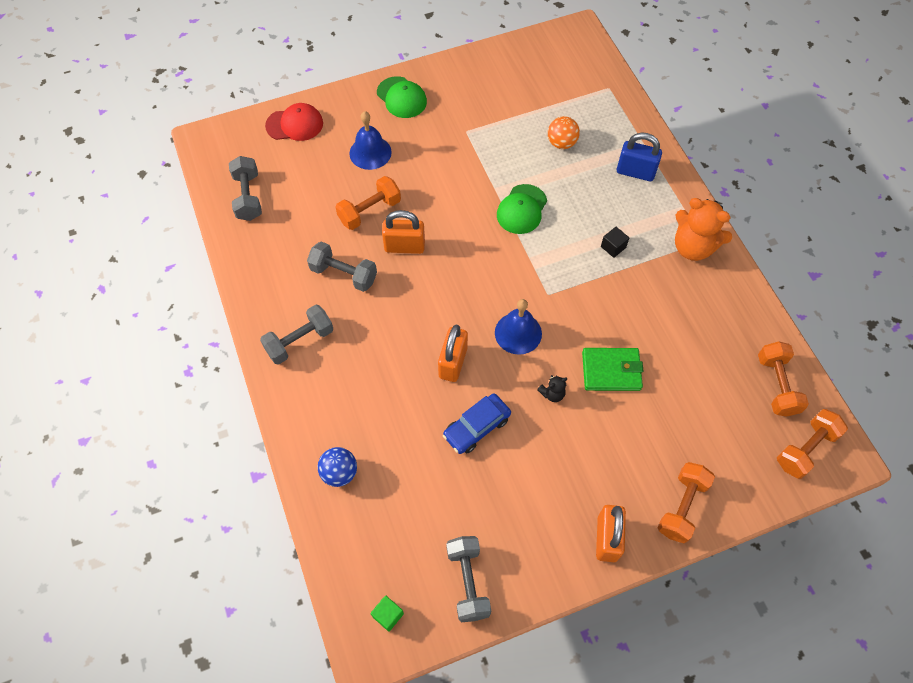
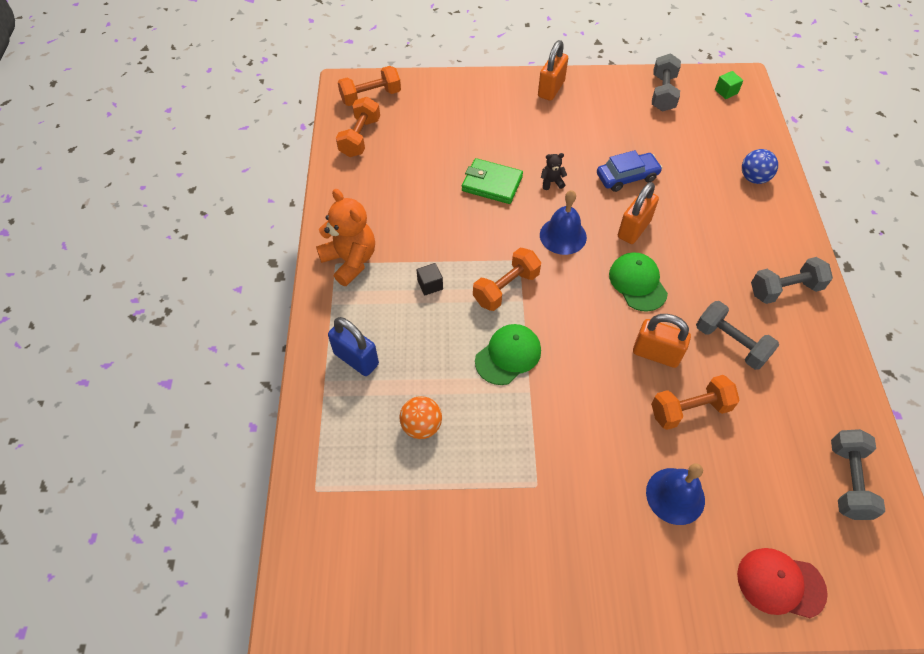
camera: 160 degrees left, 5 degrees down
green cap [377,76,427,118] -> green cap moved to [609,252,668,312]
orange dumbbell [658,462,715,543] -> orange dumbbell moved to [473,248,541,311]

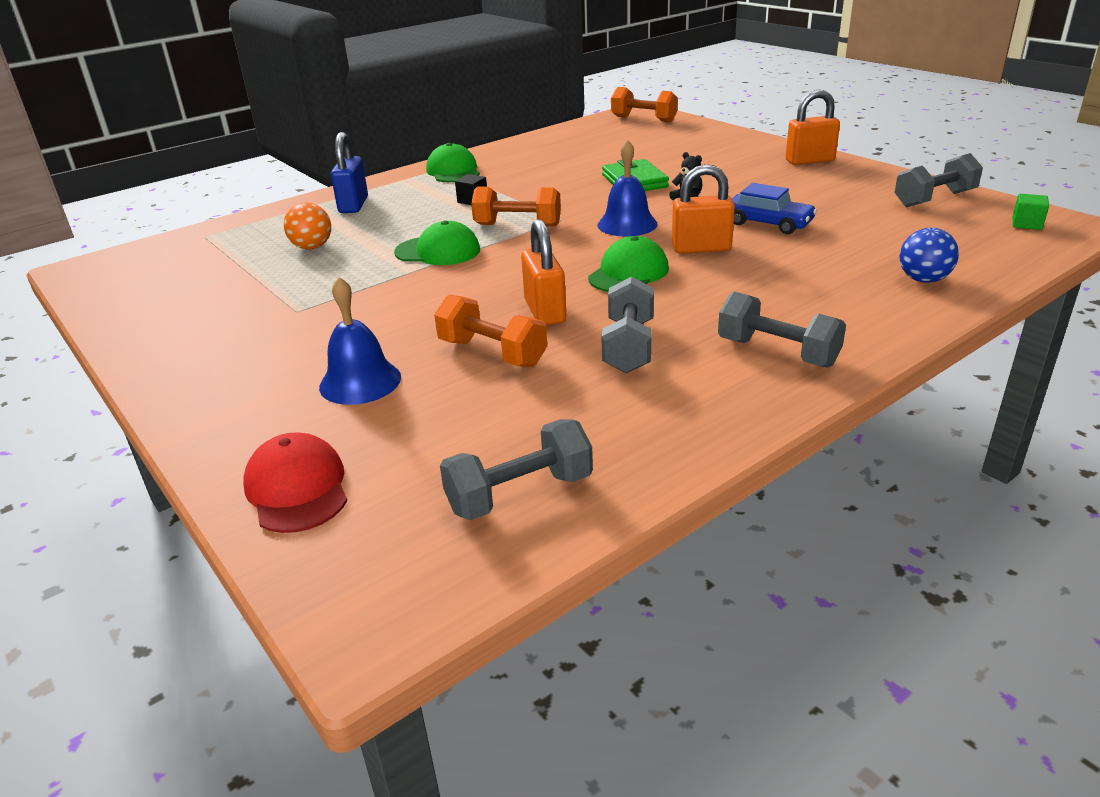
camera: 55 degrees right, 25 degrees down
orange teddy bear [316,189,375,286] -> green cap [426,143,480,182]
orange dumbbell [336,97,380,157] -> none

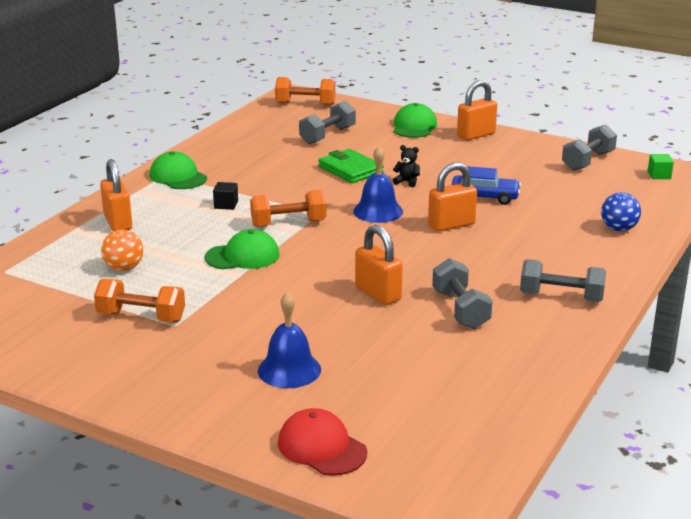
camera: 25 degrees left, 5 degrees down
blue padlock [331,132,368,213] -> orange padlock [100,159,132,231]
orange dumbbell [434,294,547,367] -> orange dumbbell moved to [94,278,185,322]
grey dumbbell [440,419,593,520] -> grey dumbbell moved to [299,101,356,145]
green cap [588,236,669,292] -> green cap moved to [393,103,437,138]

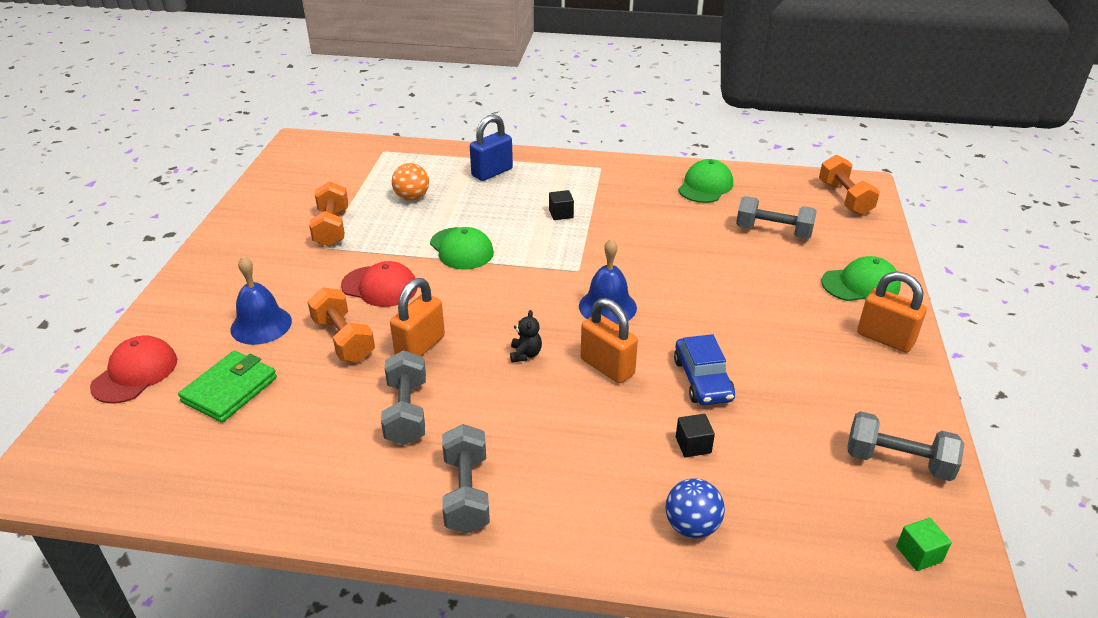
camera: 70 degrees right, 10 degrees up
orange padlock [100,159,132,231] -> blue padlock [470,114,513,181]
green cap [150,151,207,189] -> green cap moved to [678,159,733,203]
orange dumbbell [250,189,326,227] -> orange dumbbell moved to [307,287,375,362]
green wallet [318,149,384,183] -> green wallet moved to [178,351,277,422]
black teddy bear [393,145,420,187] -> black teddy bear moved to [510,310,542,362]
grey dumbbell [432,258,493,329] -> grey dumbbell turned 60 degrees counterclockwise [381,350,426,445]
none -> red cap [341,261,417,307]
none -> black cube [676,414,715,457]

